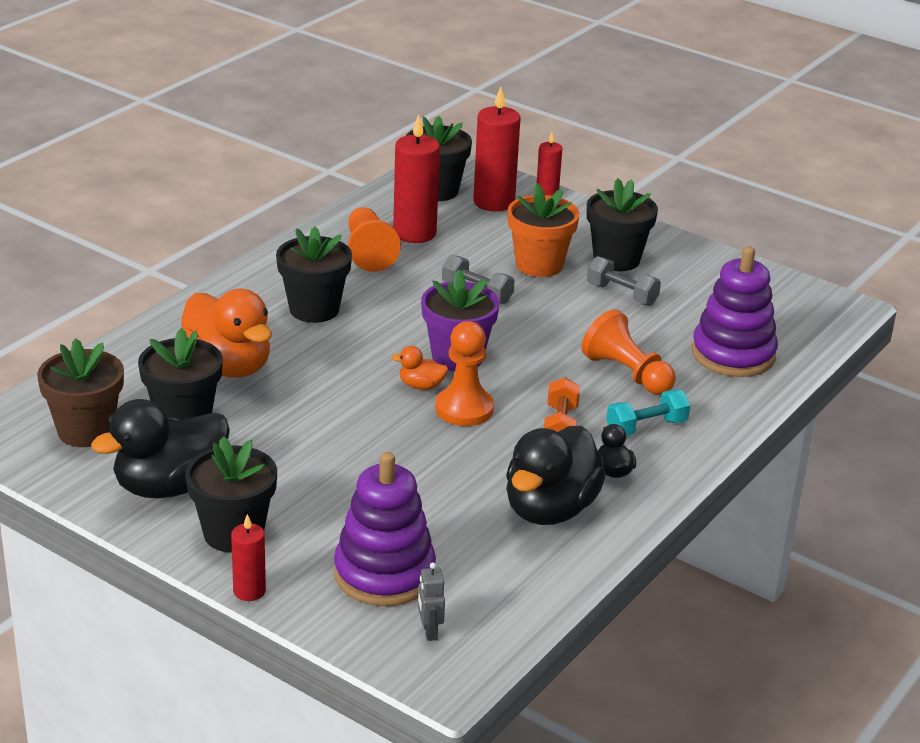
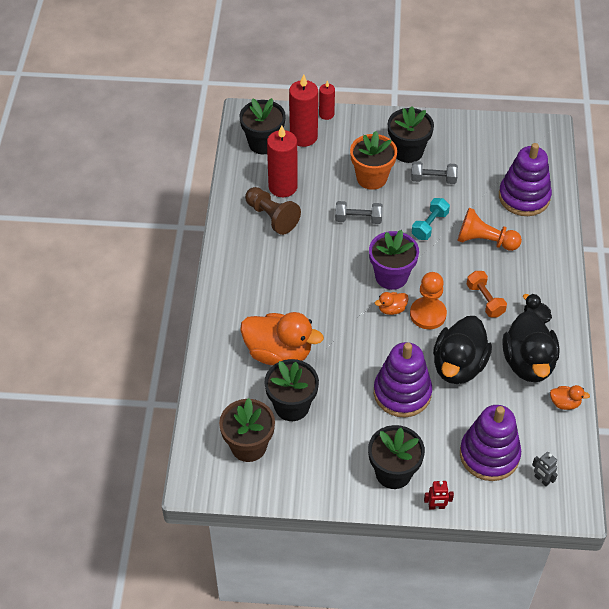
camera: 30 degrees left, 20 degrees up
black duck [91,399,230,498] -> black duck moved to [433,316,492,384]
red candle [231,514,266,601] -> red robot [424,481,454,510]
black flower pot [276,227,352,323] -> none
orange pawn [348,207,401,272] -> brown pawn [245,187,301,235]
turquoise dumbbell [607,390,690,436] -> turquoise dumbbell moved to [412,198,450,240]
none -> purple stacking toy [374,342,432,417]
none -> orange duck [550,385,590,410]

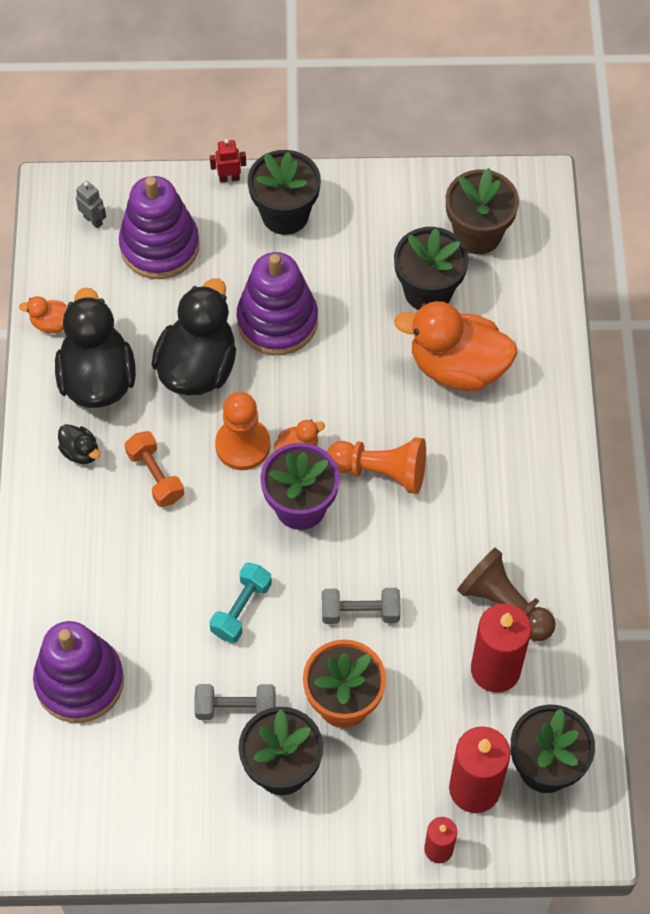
camera: 175 degrees right, 10 degrees up
orange pawn [458,208,522,251] -> orange pawn moved to [327,437,426,494]

